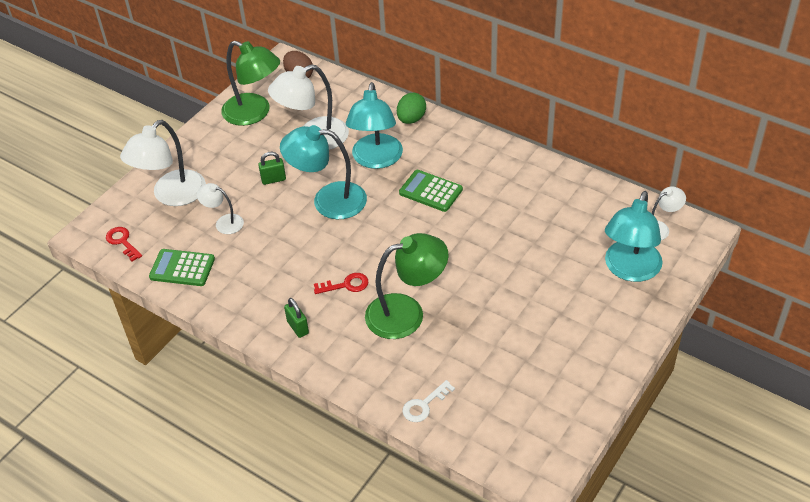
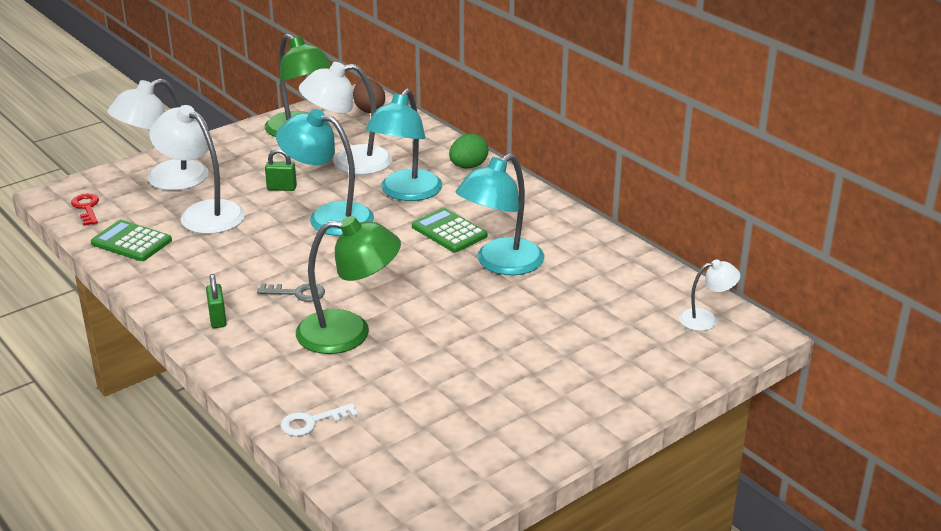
camera: 15 degrees right, 15 degrees down
white lamp [197,183,244,234] -> white lamp [149,105,245,234], size x1.90
red key [314,273,368,294] -> grey key [257,283,325,302]
turquoise lamp [605,191,663,282] -> turquoise lamp moved to [456,153,544,275]

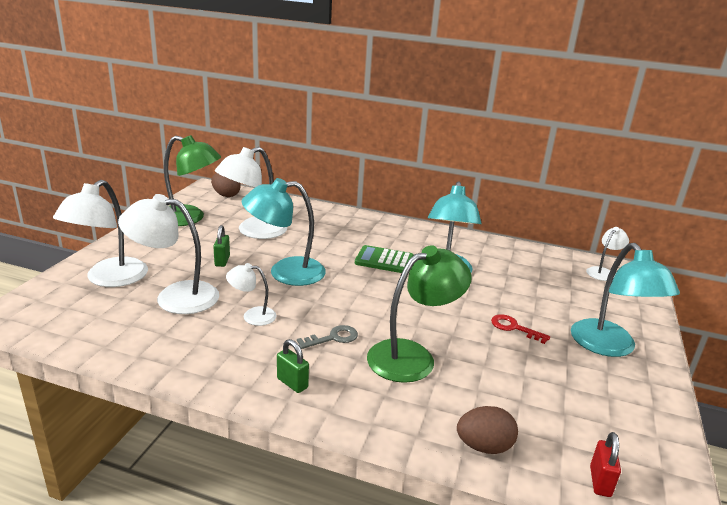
camera: 35 degrees left, 5 degrees down
red key [71,194,99,226] -> red key moved to [491,314,550,344]
green calculator [91,220,172,261] -> none
green padlock [265,149,297,191] -> green padlock turned 60 degrees counterclockwise [213,225,230,267]
white key [280,403,358,436] -> brown egg [457,406,518,454]
turquoise lamp [365,88,442,201] -> turquoise lamp moved to [571,243,680,357]
green egg [449,134,488,169] -> none
none -> white lamp [226,263,276,326]
none -> red padlock [590,432,621,497]

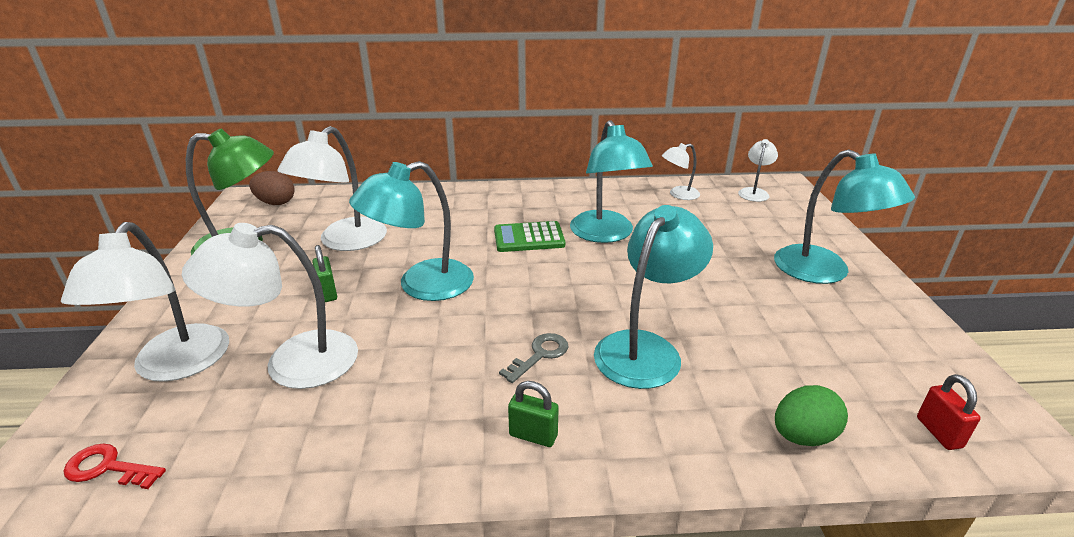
camera: 20 degrees left, 5 degrees up
white lamp [226,263,276,326] -> white lamp moved to [662,143,700,200]
green lamp [367,245,472,383] -> turquoise lamp [594,205,713,389]
brown egg [457,406,518,454] -> green egg [775,385,848,446]
red key [491,314,550,344] -> red key moved to [63,443,166,489]

